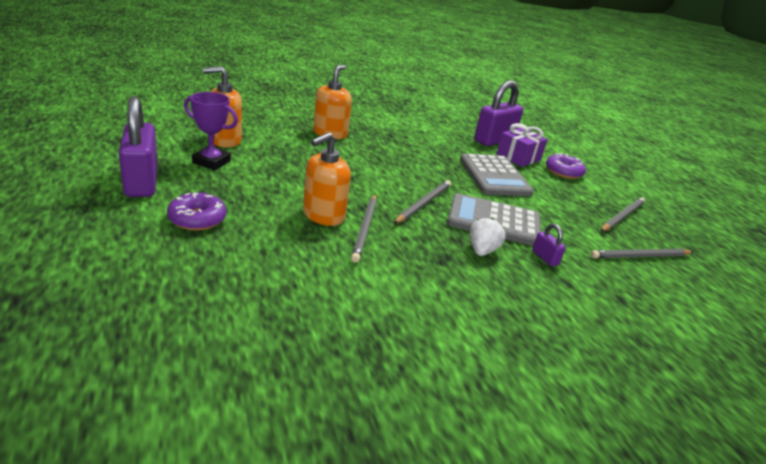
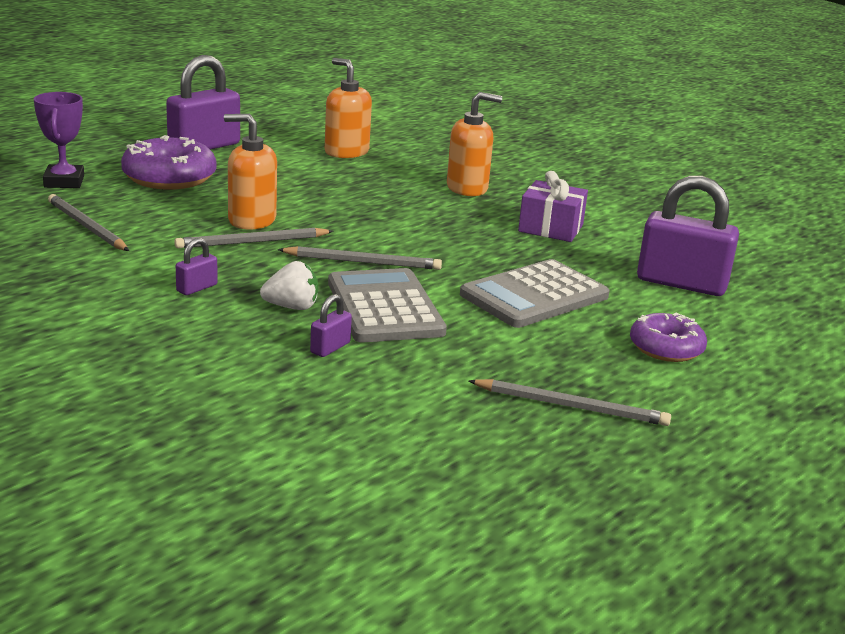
camera: 65 degrees right, 5 degrees down
purple donut [167,192,227,230] -> purple donut [121,135,217,190], size x1.57
purple trophy [184,92,238,170] -> purple trophy moved to [34,92,84,188]
purple gift [497,123,548,167] -> purple gift moved to [518,171,588,242]
grey pencil [591,249,693,258] -> grey pencil moved to [48,194,129,251]
none -> purple padlock [176,238,218,295]

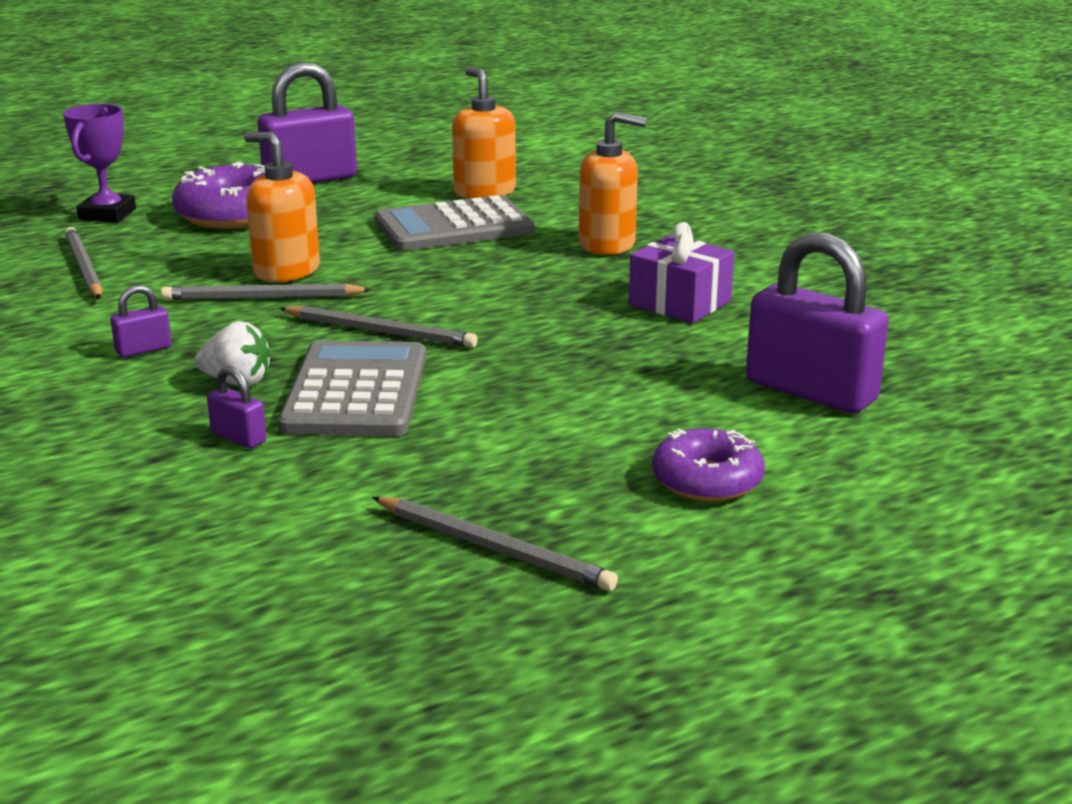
camera: 20 degrees right, 0 degrees up
purple padlock [310,294,352,357] -> purple padlock turned 75 degrees clockwise [207,366,267,448]
grey calculator [460,259,610,328] -> grey calculator moved to [375,195,535,251]

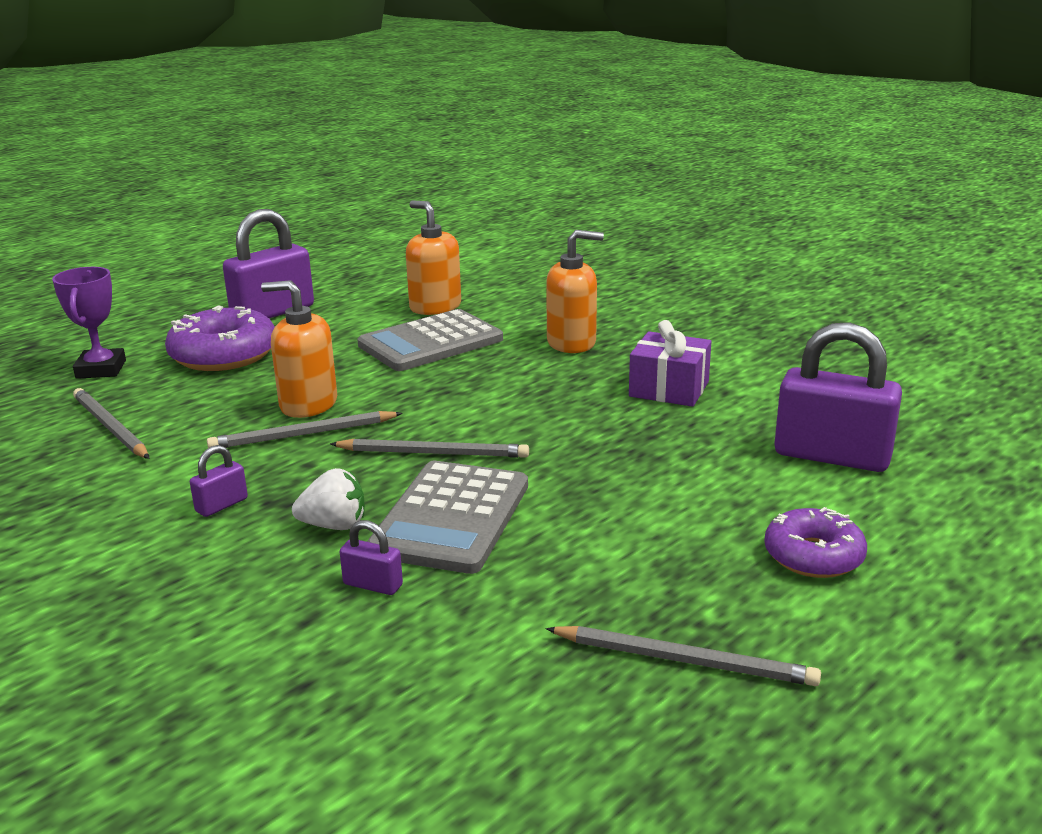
camera: 15 degrees left, 0 degrees up
grey calculator [278,340,426,436] -> grey calculator turned 150 degrees counterclockwise [367,461,528,574]

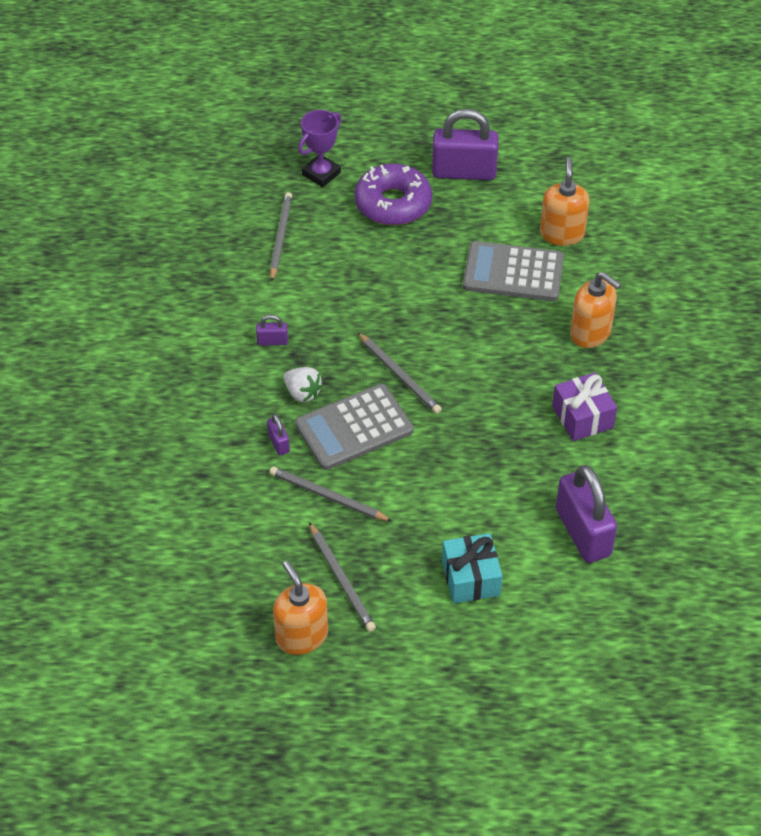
camera: 45 degrees right, 25 degrees up
grey pencil [207,411,403,448] -> grey pencil moved to [269,467,393,522]
orange soap dispenser [261,280,337,418] -> orange soap dispenser moved to [273,561,328,655]
purple donut [764,507,867,578] -> turquoise gift [442,533,502,604]

